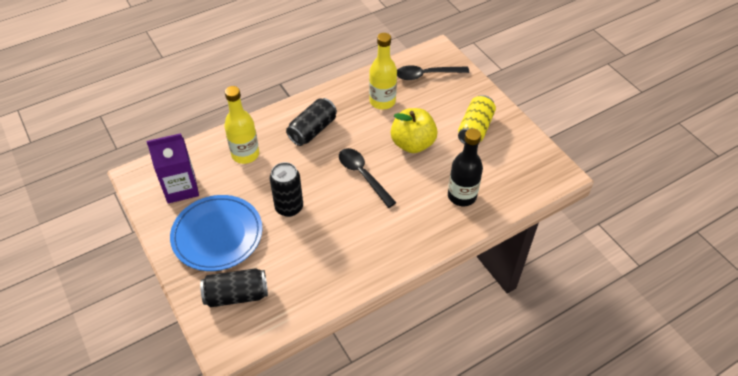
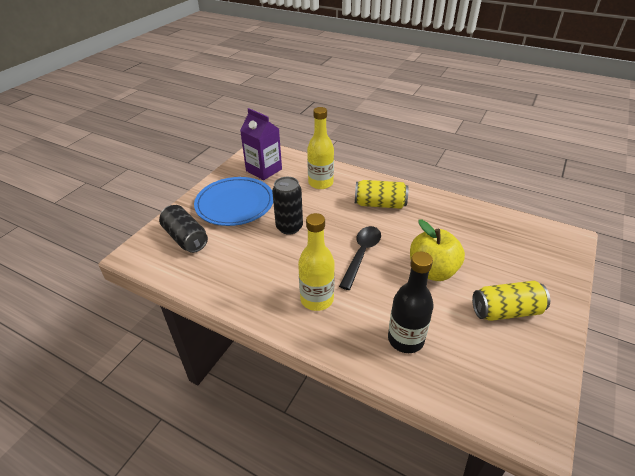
camera: 60 degrees right, 10 degrees down
black can [286,98,337,146] -> yellow can [355,180,408,209]
yellow bottle [369,33,397,109] -> yellow bottle moved to [298,213,335,311]
black spoon [397,65,469,80] -> none

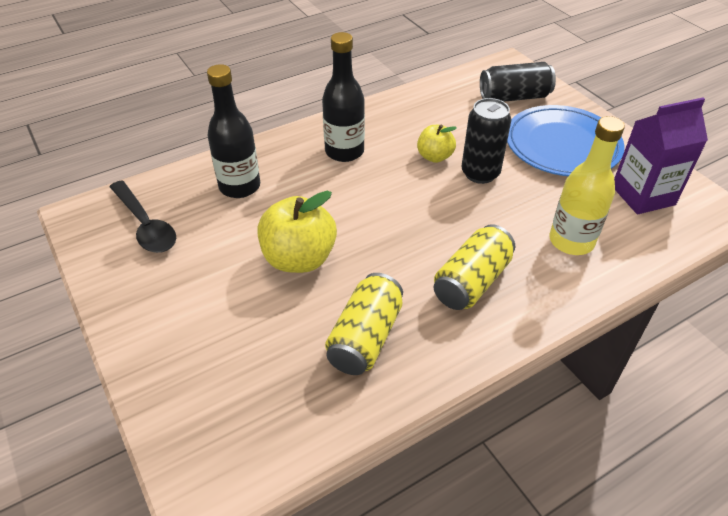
camera: 120 degrees right, 5 degrees up
yellow bottle [298,213,335,311] -> black bottle [322,32,365,162]
black spoon [339,226,381,290] -> black spoon moved to [110,180,176,253]
yellow can [472,281,550,321] -> yellow can moved to [325,273,403,375]
none -> yellow apple [417,124,457,163]

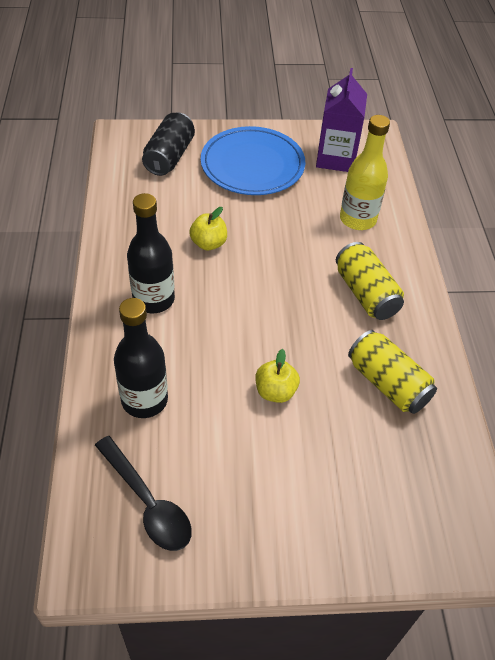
camera: 65 degrees left, 5 degrees up
black spoon [110,180,176,253] -> black spoon turned 60 degrees clockwise [95,436,192,551]
yellow apple [257,191,337,273] -> yellow apple [256,349,300,403], size x0.58
black can [461,98,512,184] -> none

